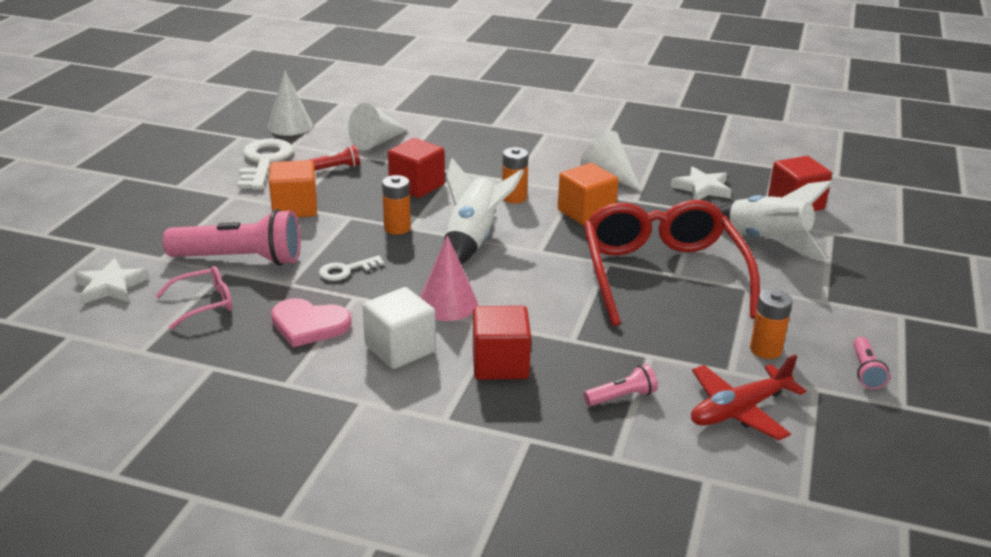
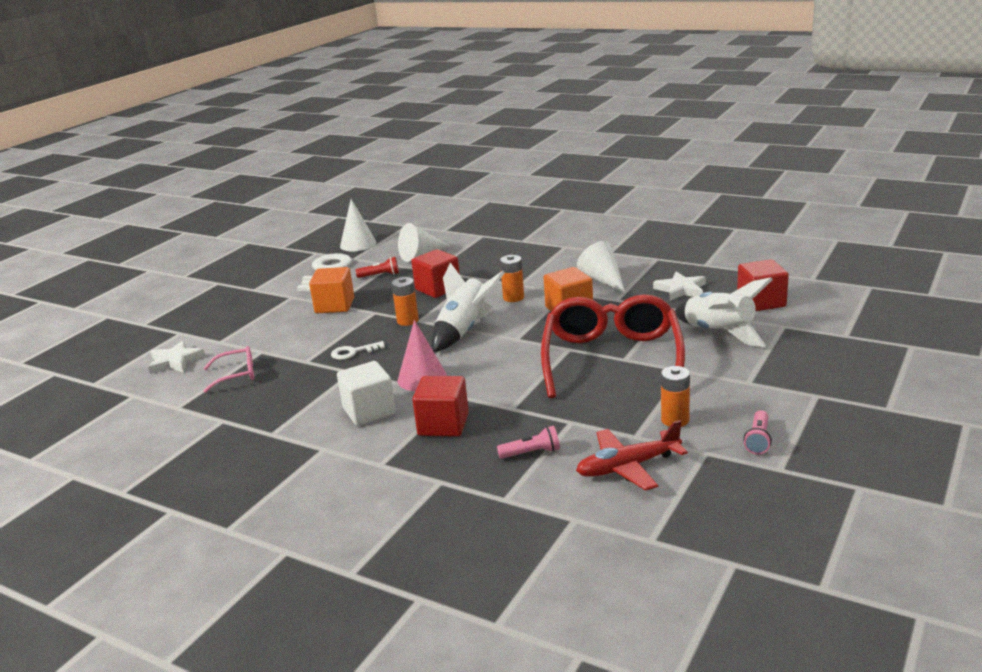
camera: 15 degrees right, 5 degrees down
pink flashlight [163,209,301,266] -> none
pink heart [271,298,352,347] -> none

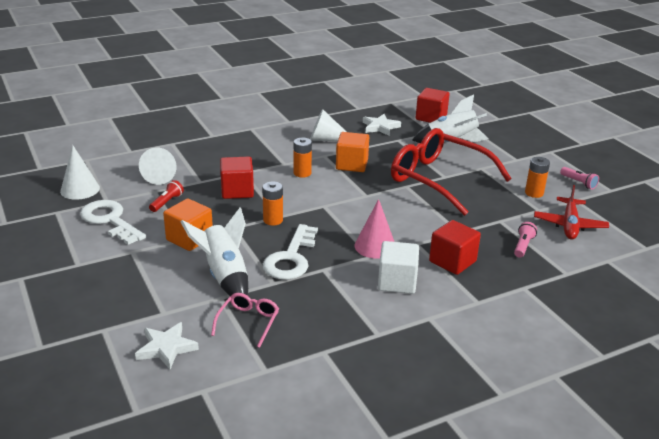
camera: 60 degrees left, 5 degrees up
white key [331,341,385,360] -> white key [263,224,318,280], size x1.91
white rocket [431,262,505,352] -> white rocket moved to [181,208,248,296]

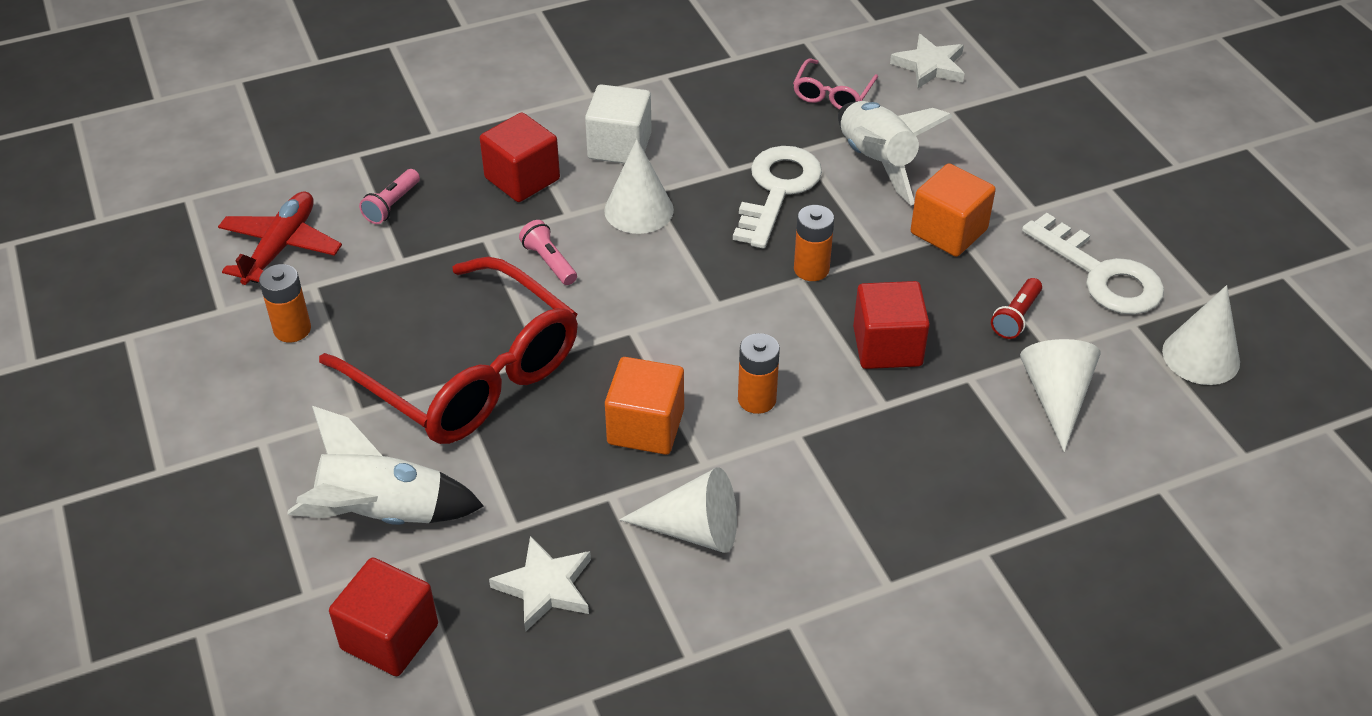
camera: 175 degrees left, 15 degrees up
pink cone [355,199,394,259] -> white cone [604,139,674,234]
pink flashlight [560,167,599,189] -> pink flashlight moved to [519,220,577,285]

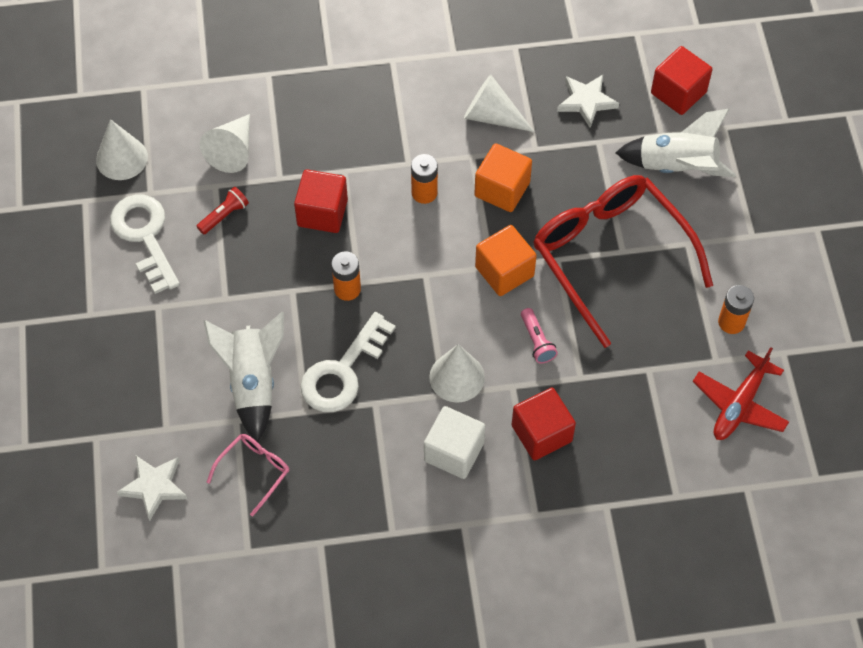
camera: 165 degrees left, 15 degrees up
pink flashlight [359,169,420,224] -> none
orange cube [911,163,996,257] -> orange cube moved to [475,225,537,296]

